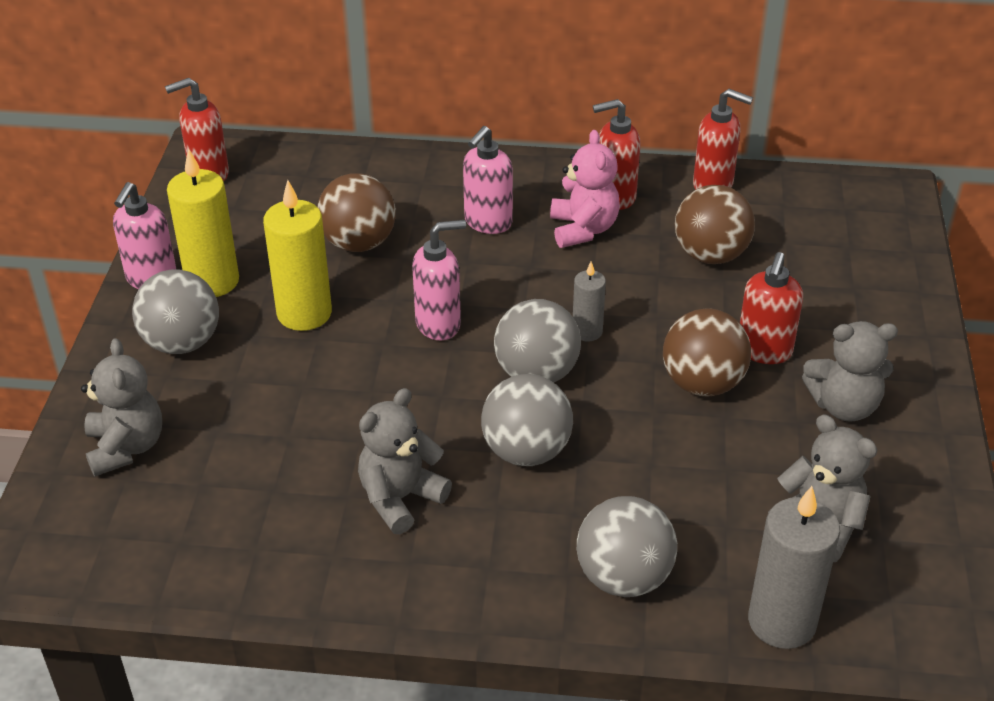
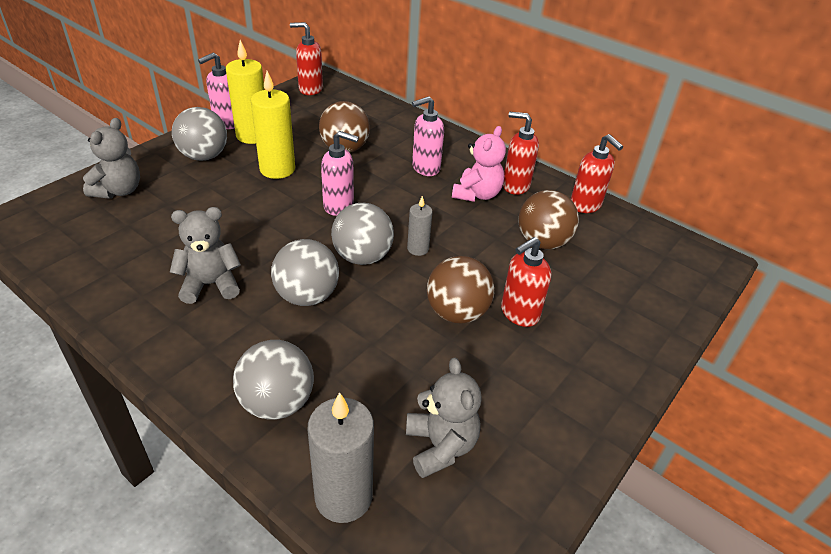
camera: 30 degrees right, 0 degrees up
grey teddy bear [802,321,898,422] -> none

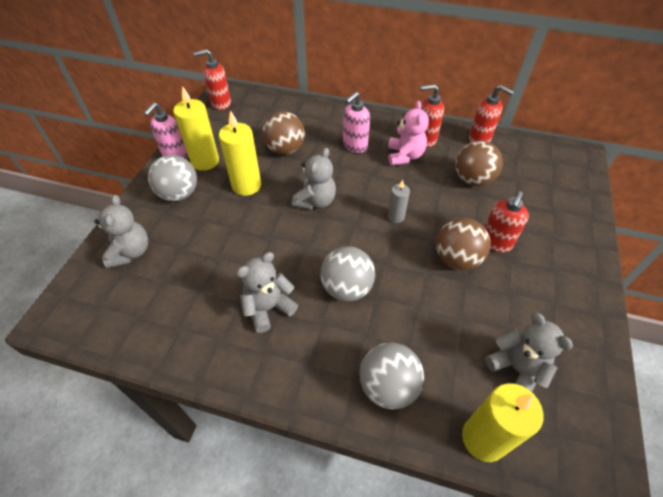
camera: 20 degrees left, 10 degrees up
grey candle [307,392,374,523] -> yellow candle [462,383,544,462]
pink soap dispenser [321,131,359,216] -> grey teddy bear [292,148,336,210]
grey ball [331,203,394,265] -> none

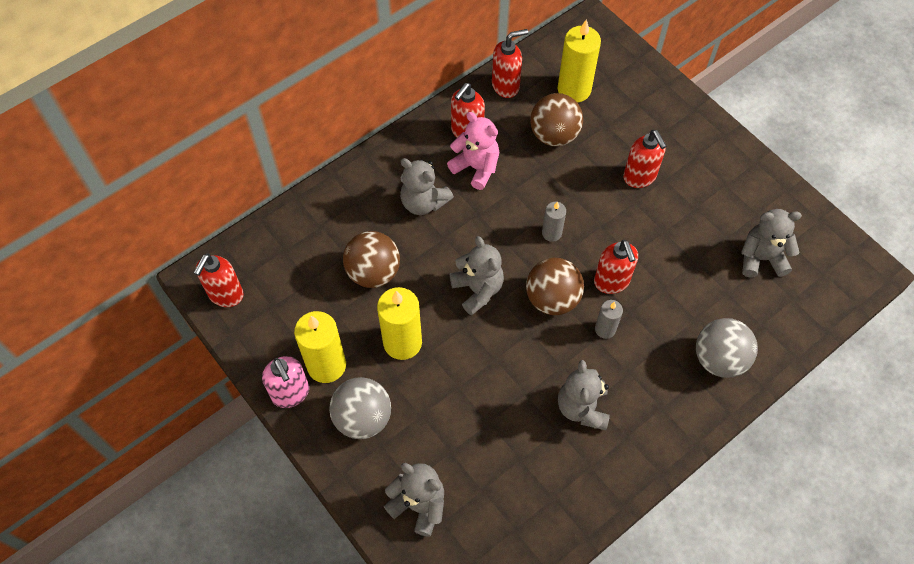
camera: 55 degrees left, 10 degrees up
grey ball [320,246,375,302] -> grey candle [595,300,623,339]
pink soap dispenser [343,92,370,153] -> grey teddy bear [400,158,454,215]
brown ball [436,218,490,270] -> brown ball moved to [526,258,584,315]
yellow candle [462,383,544,462] -> yellow candle moved to [558,19,601,103]
none -> red soap dispenser [594,240,638,294]

